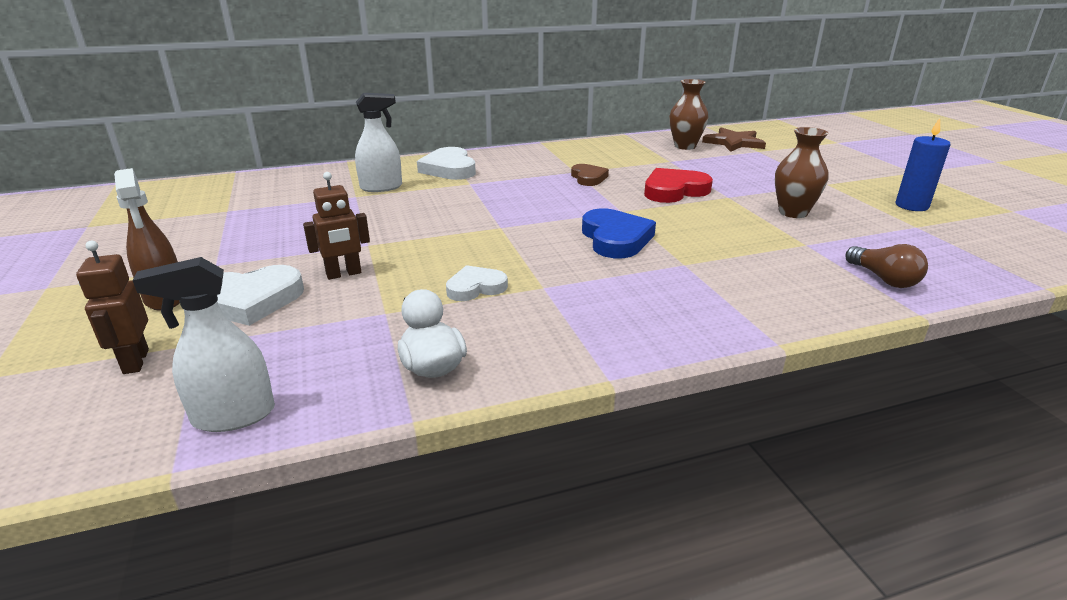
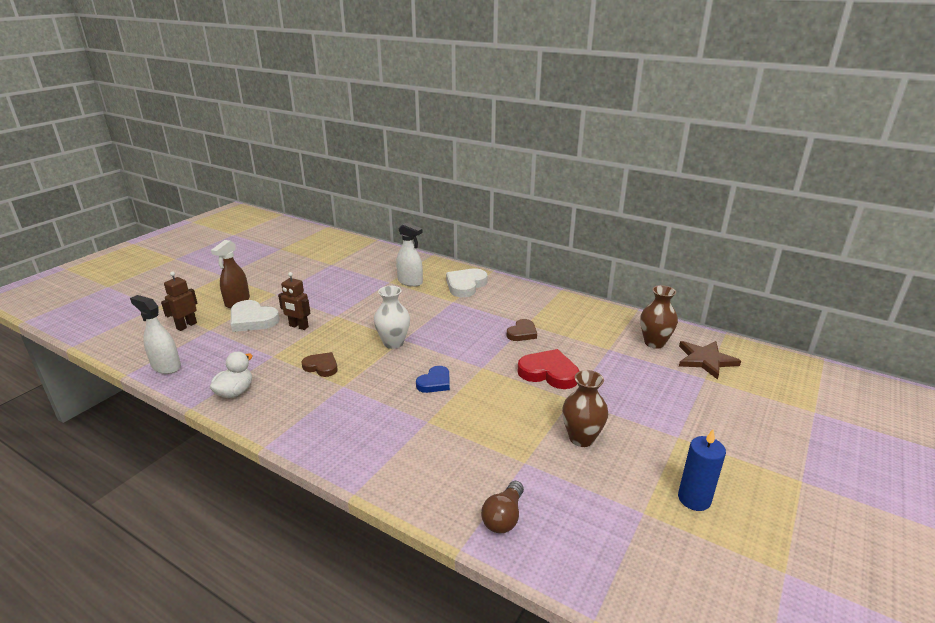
camera: 50 degrees right, 0 degrees up
white heart [446,265,508,301] -> brown heart [301,352,338,377]
blue heart [582,209,656,258] -> blue heart [416,366,450,393], size x0.63
none -> white vase [374,286,410,349]

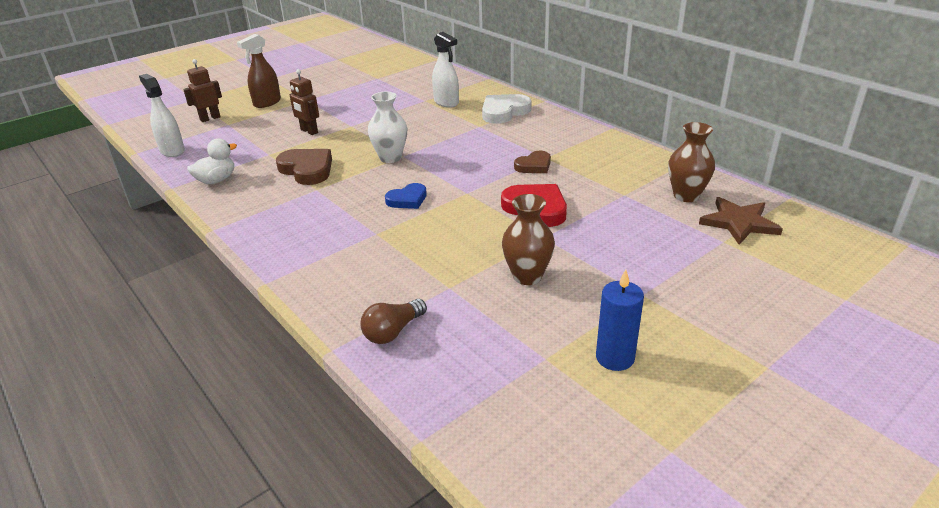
camera: 20 degrees right, 5 degrees up
white heart [231,300,280,332] -> none
brown heart [301,352,338,377] -> brown heart [276,149,332,185], size x1.59

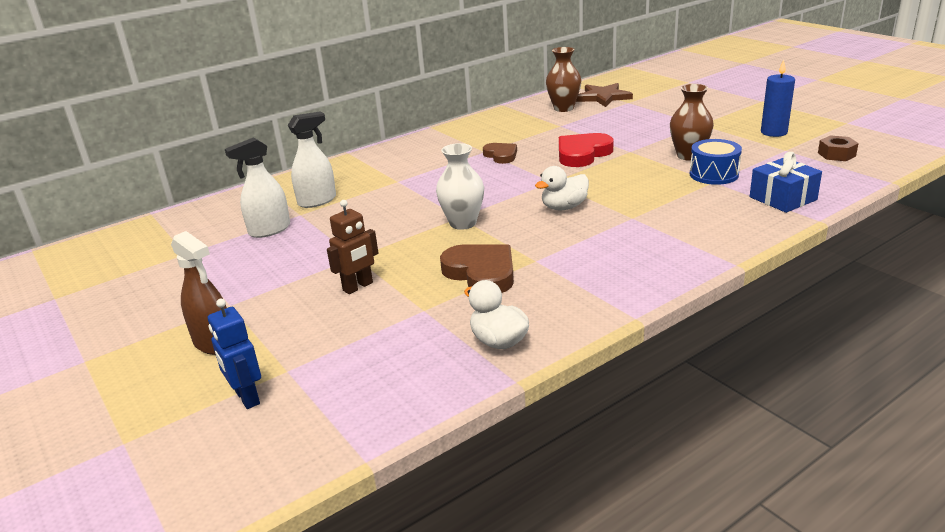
camera: 85 degrees left, 5 degrees down
white spray bottle [139,74,185,157] -> white spray bottle moved to [225,137,290,238]
brown robot [183,59,222,122] -> blue robot [208,299,261,409]
brown heart [276,149,332,185] -> brown heart turned 90 degrees clockwise [440,244,514,293]
brown light bulb [361,299,427,344] -> blue gift [750,152,822,213]
blue heart [385,183,427,209] -> white duck [535,166,589,210]
white heart [482,94,531,124] -> none
none -> blue drum [690,139,742,185]
none -> brown nut [818,135,859,161]

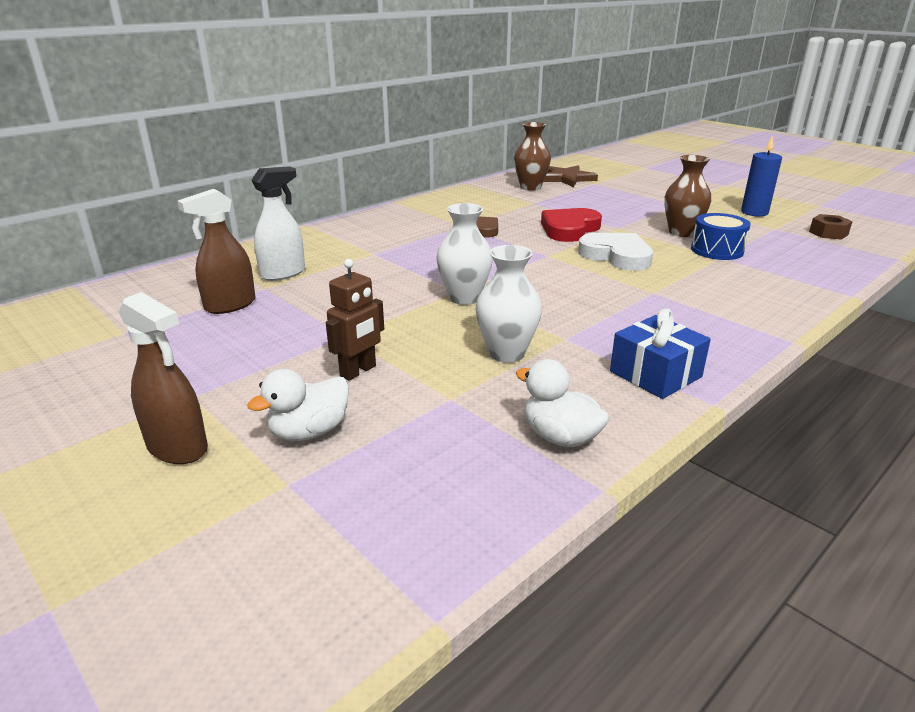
camera: 10 degrees left, 0 degrees up
blue robot [208,299,261,409] -> none
white spray bottle [225,137,290,238] -> brown spray bottle [177,189,255,314]
brown heart [440,244,514,293] -> white vase [476,245,542,363]
white duck [535,166,589,210] -> white duck moved to [247,369,349,441]
blue gift [750,152,822,213] -> blue gift moved to [610,309,711,399]
none -> white heart [578,233,653,271]

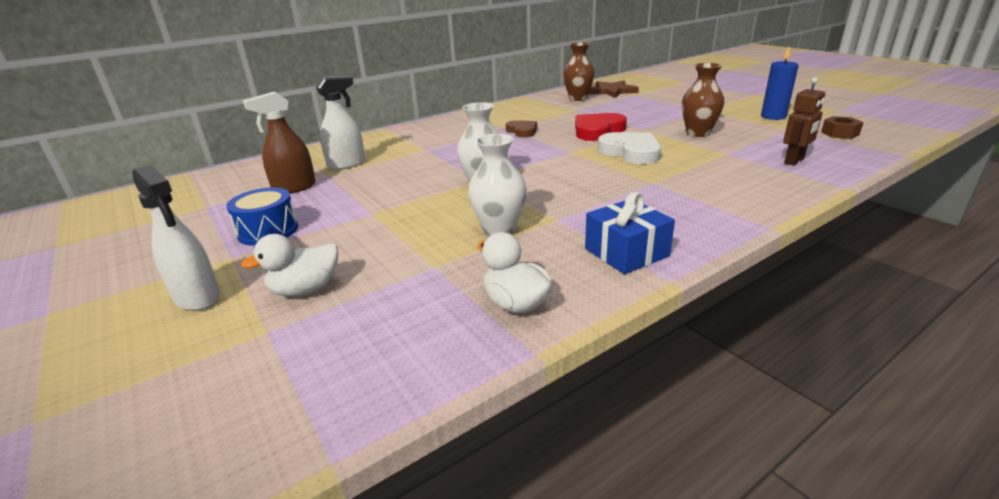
camera: 10 degrees right, 0 degrees up
brown spray bottle [119,292,208,464] -> white spray bottle [132,165,220,311]
brown robot [326,259,384,381] -> brown robot moved to [783,77,825,166]
blue drum [691,213,751,260] -> blue drum moved to [226,187,298,246]

